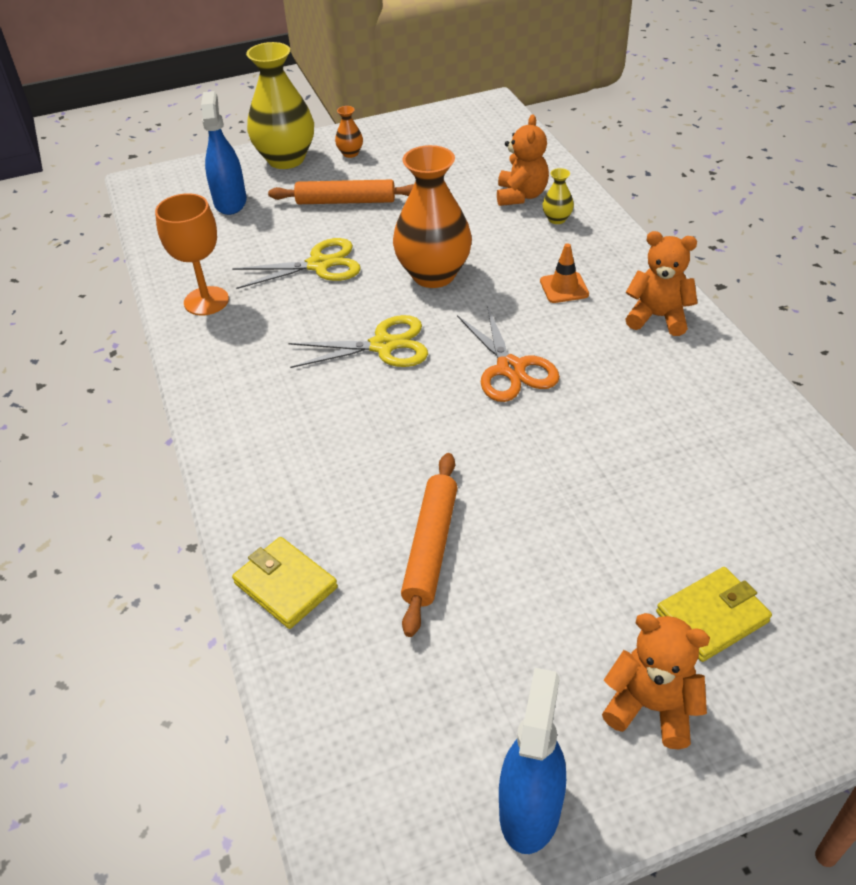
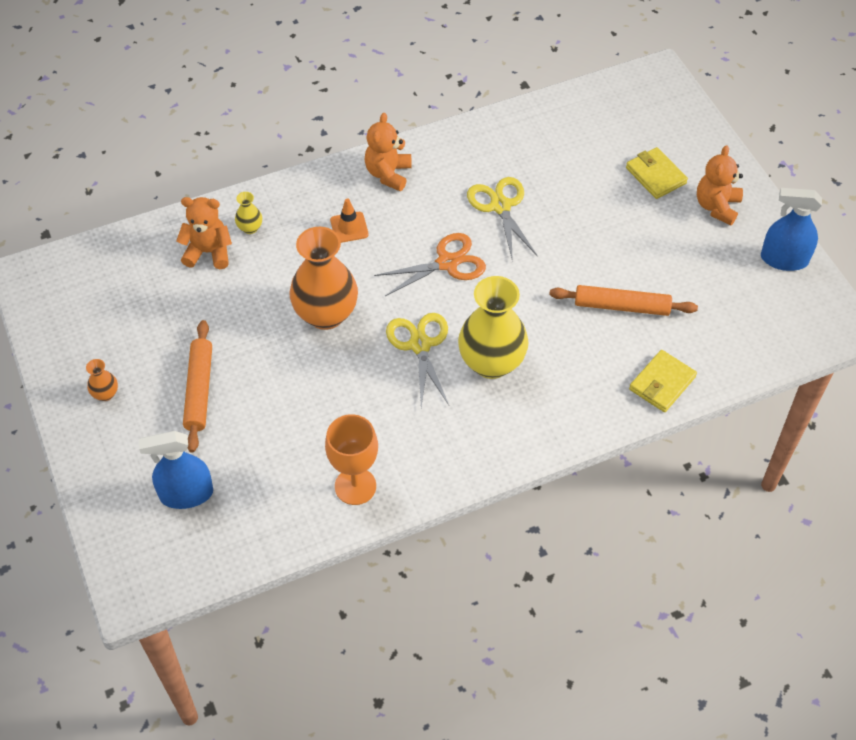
camera: 95 degrees left, 10 degrees up
yellow scissors [232,238,361,289] -> yellow scissors moved to [467,177,538,262]
yellow vase [246,42,314,169] -> yellow vase moved to [458,276,529,379]

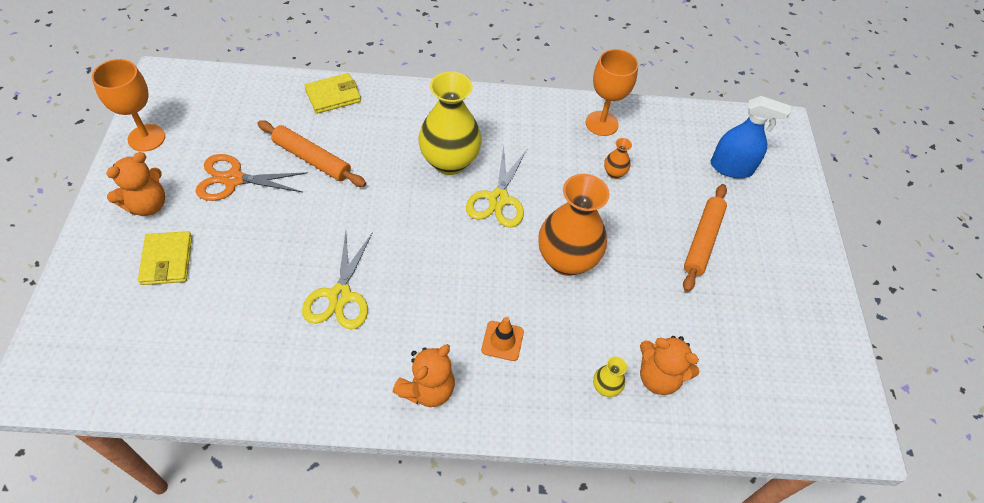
camera: 160 degrees left, 0 degrees up
orange vase [86,359,118,401] -> orange vase moved to [604,138,632,179]
orange scissors [374,233,486,296] -> orange scissors moved to [195,154,308,201]
blue spray bottle [761,188,822,271] -> orange goblet [92,59,165,152]

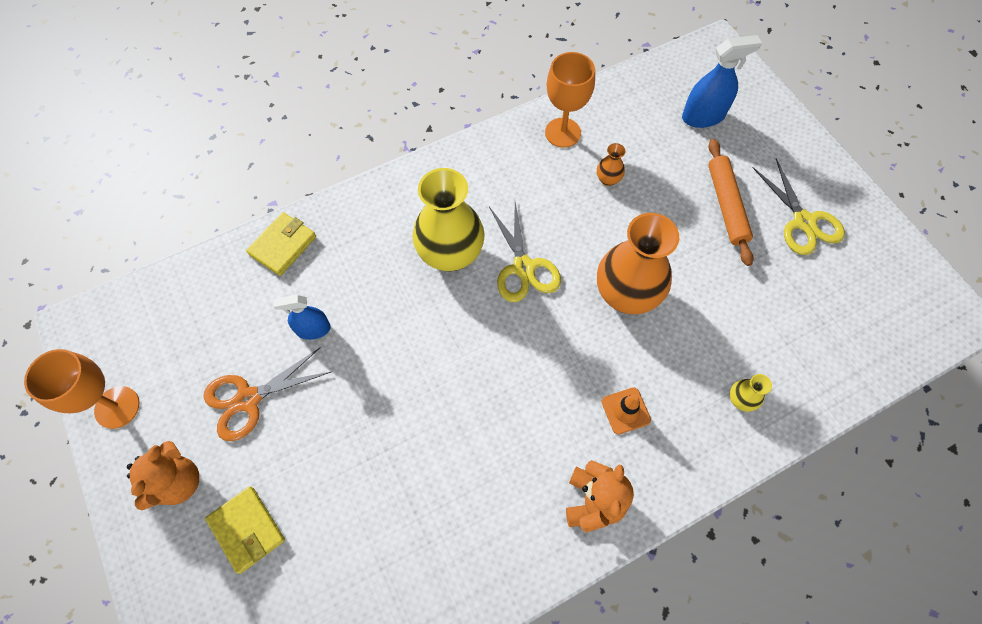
camera: 25 degrees left, 10 degrees up
orange rolling pin [258,120,366,187] -> blue spray bottle [273,295,331,340]
yellow scissors [302,232,372,329] -> yellow scissors moved to [753,158,845,255]
orange teddy bear [640,336,699,395] -> none

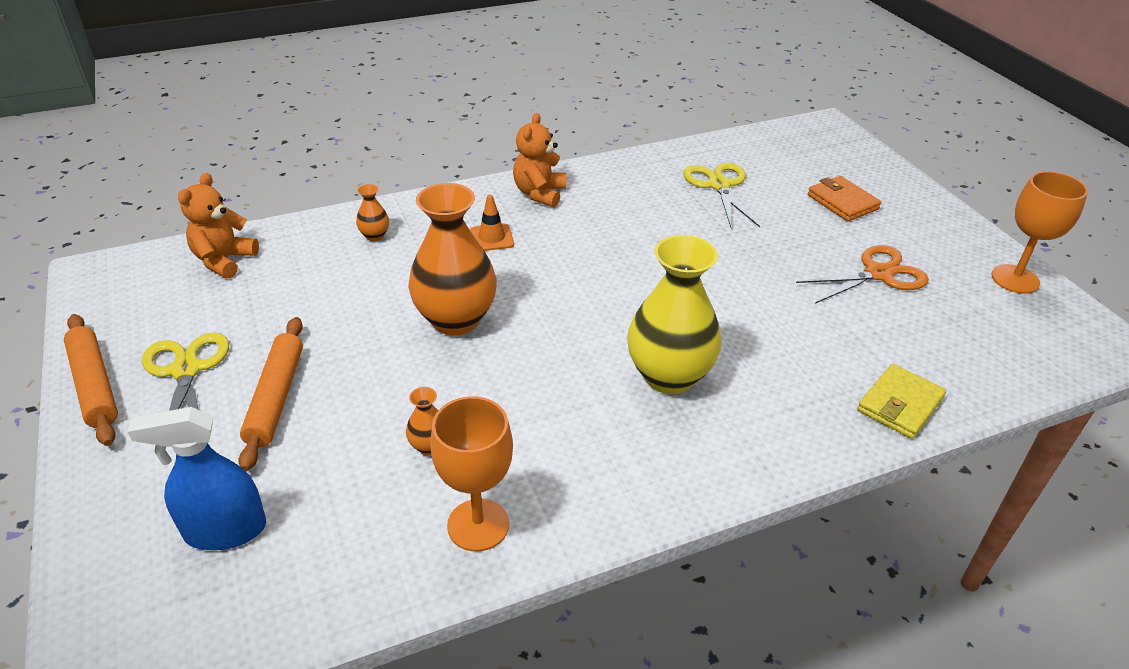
camera: 175 degrees left, 25 degrees down
orange teddy bear [127,441,199,510] -> orange teddy bear moved to [178,173,259,279]
yellow wallet [205,486,285,574] -> orange wallet [808,176,882,221]
blue spray bottle [273,295,331,340] -> none
yellow scissors [489,202,561,302] -> yellow scissors moved to [683,163,760,227]
yellow vase [730,374,772,412] -> orange vase [356,184,389,241]
none -> orange rolling pin [64,314,118,446]

